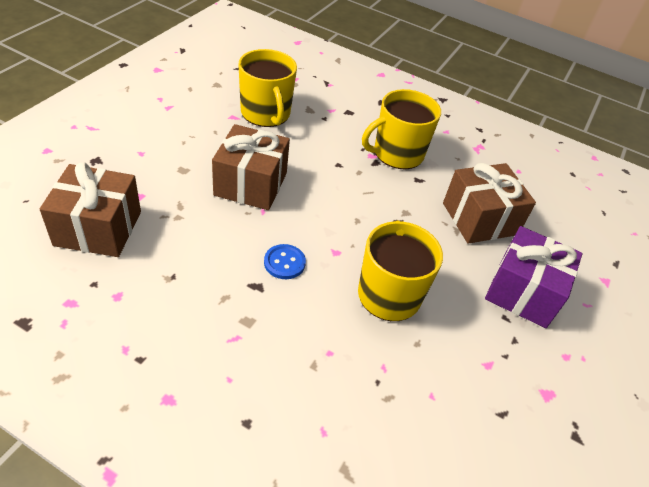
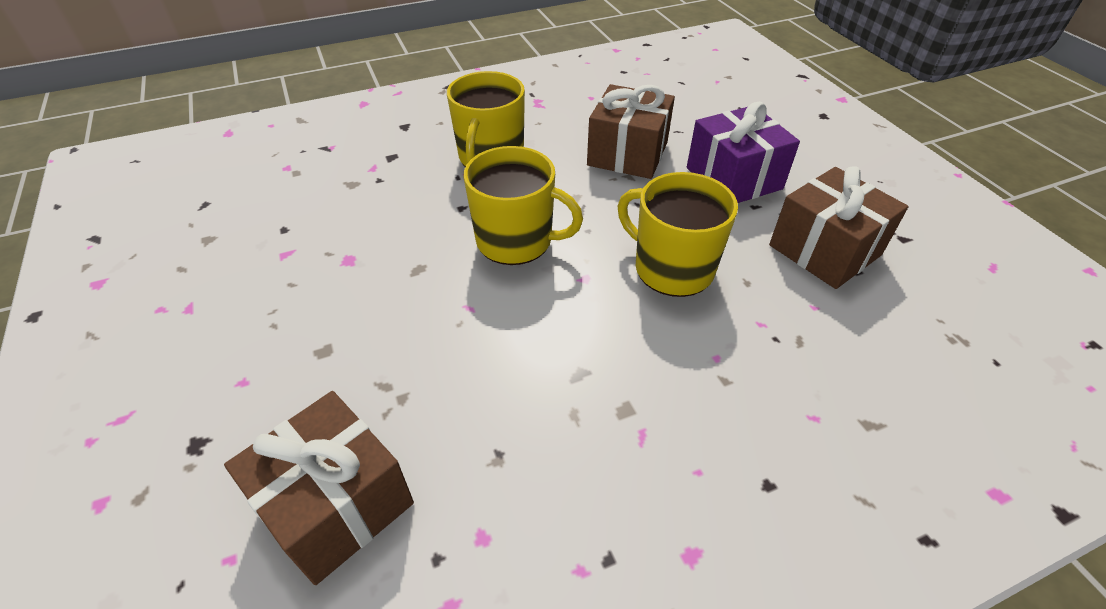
camera: 45 degrees left, 0 degrees up
brown gift [212,124,290,210] -> brown gift moved to [769,166,909,289]
yellow mug [238,49,297,127] -> yellow mug moved to [463,146,583,265]
blue button [264,244,306,279] -> none

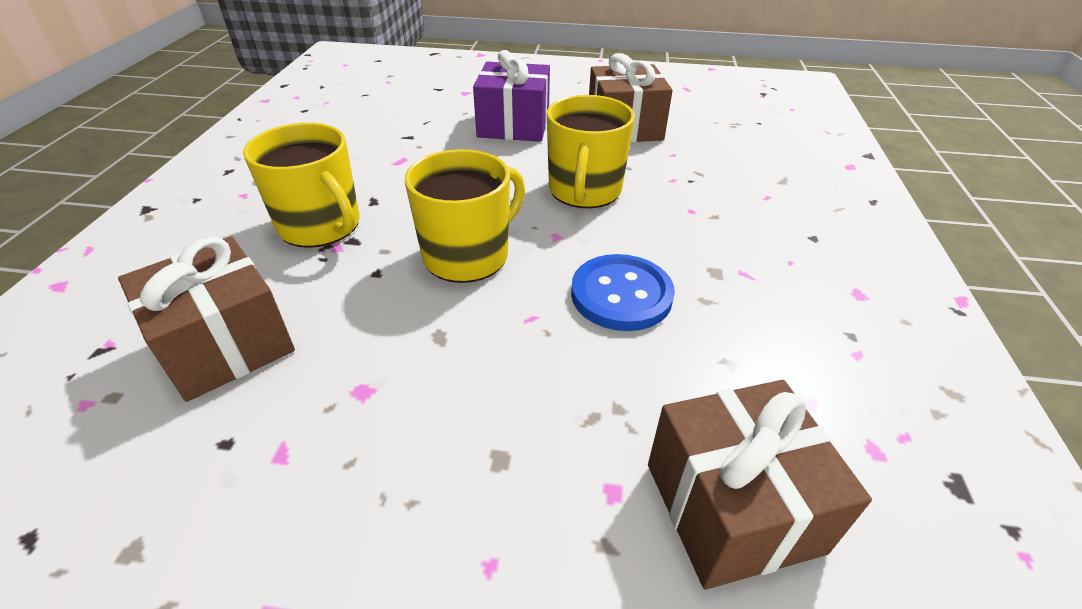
camera: 60 degrees left, 5 degrees down
brown gift [587,84,675,179] -> brown gift moved to [118,236,295,402]
yellow mug [618,172,738,297] -> yellow mug turned 60 degrees counterclockwise [547,95,635,208]
none -> blue button [571,254,675,331]

